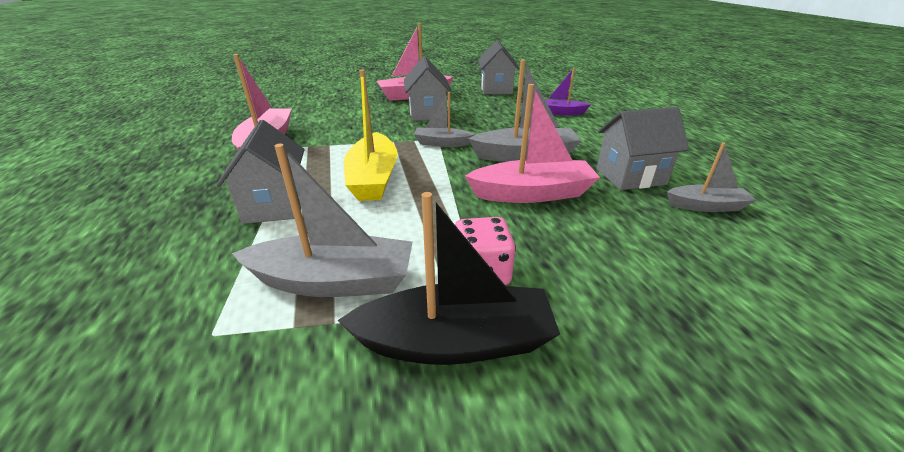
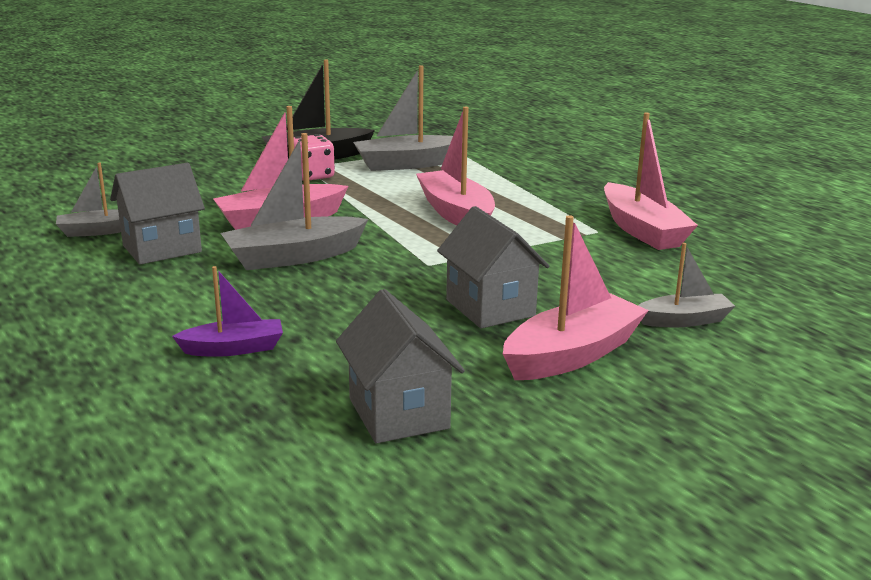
camera: 160 degrees right, 10 degrees down
grey house [217,120,305,224] -> none
yellow boat [344,69,398,201] -> pink boat [416,107,495,225]
grey boat [413,92,475,147] -> grey boat moved to [638,243,735,327]

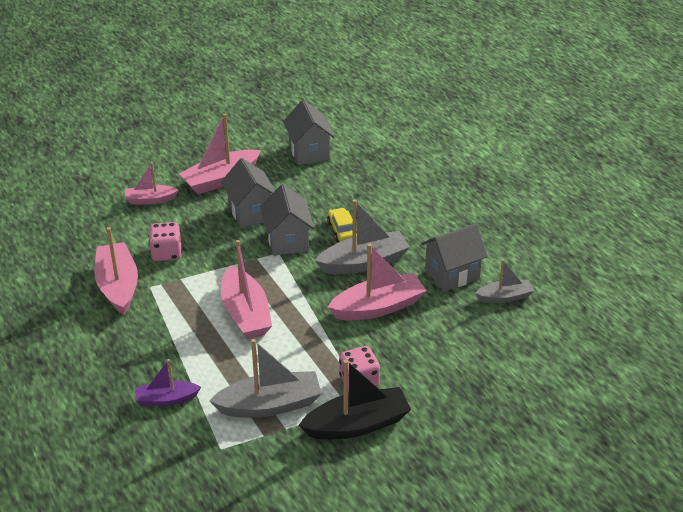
camera: 175 degrees left, 15 degrees up
purple boat [172,266,283,357] -> purple boat moved to [135,359,201,406]
grey boat [638,243,735,327] -> pink boat [125,162,179,205]
none -> pink dice [149,222,182,261]
none -> grey house [260,184,314,256]
none -> yellow car [327,208,357,242]

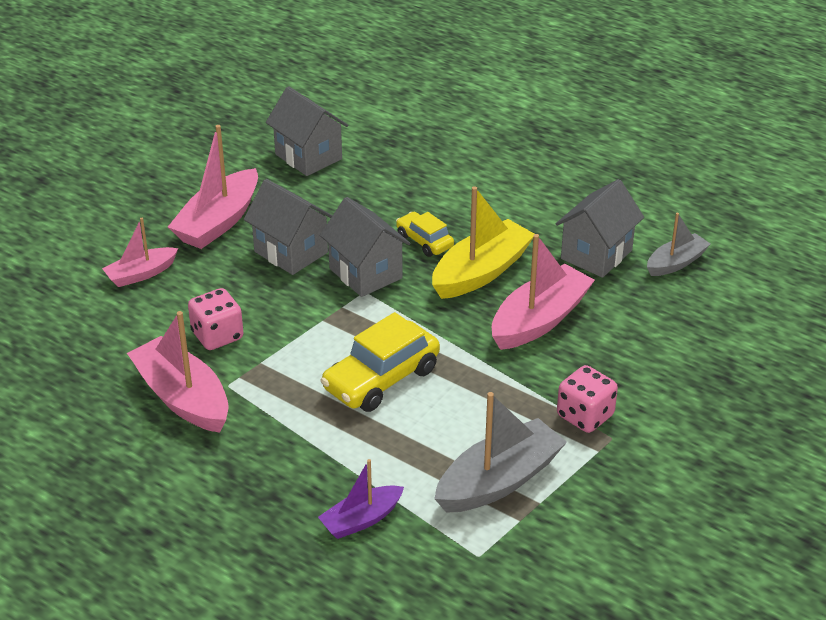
camera: 25 degrees left, 0 degrees up
pink boat [221,240,272,339] -> yellow car [320,312,440,412]
black boat [299,359,411,440] -> none
grey boat [315,199,410,274] -> yellow boat [432,186,534,299]

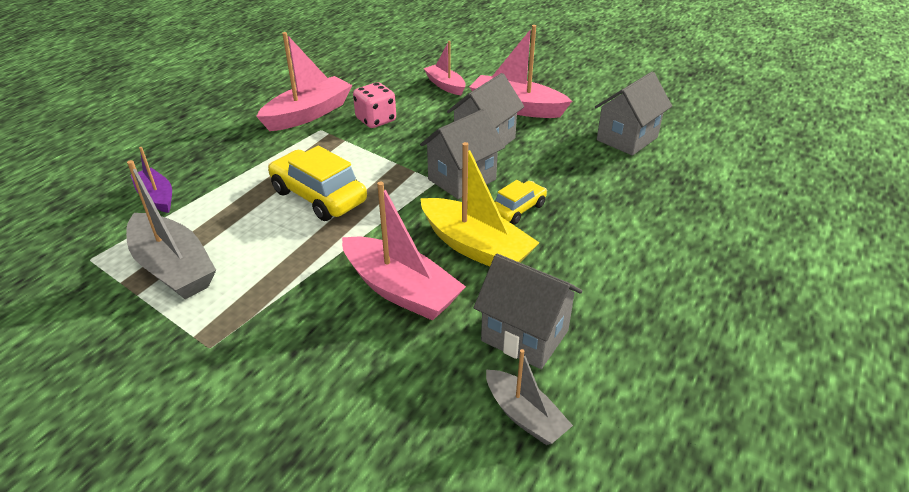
camera: 85 degrees right, 0 degrees up
pink dice [557,365,618,433] -> none

